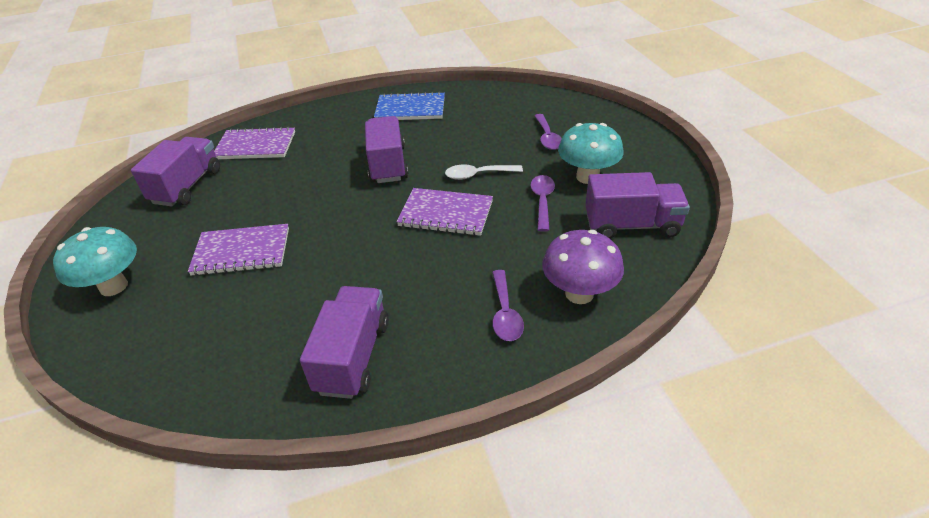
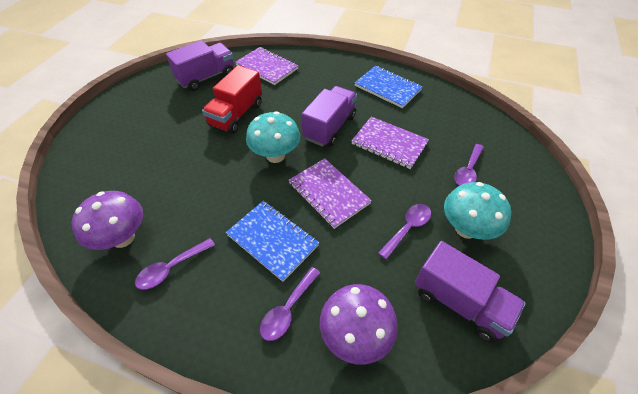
camera: 35 degrees right, 10 degrees up
turquoise mushroom [53,227,137,296] -> turquoise mushroom moved to [246,111,300,163]
purple notebook [188,224,289,276] -> purple notebook moved to [351,116,429,169]
purple truck [300,286,389,399] -> purple spoon [135,238,215,290]
white spoon [445,164,523,180] -> none
none -> purple mushroom [72,191,143,250]
none -> red truck [202,65,262,134]
none -> blue notebook [226,201,320,282]

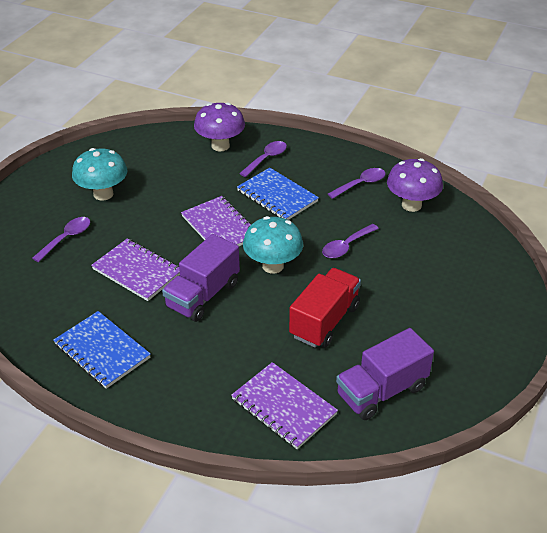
camera: 175 degrees left, 10 degrees down
purple spoon [378,204,431,260] -> purple spoon moved to [322,224,379,258]
purple truck [415,241,526,343] -> none

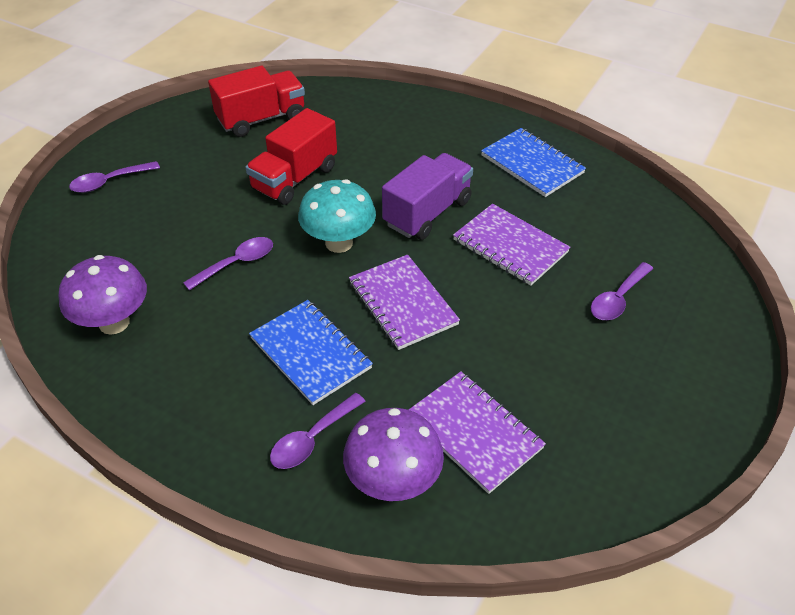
camera: 175 degrees left, 5 degrees up
turquoise mushroom [72,148,127,201] -> none
purple notebook [231,362,338,449] -> purple notebook moved to [409,371,546,494]
purple spoon [328,168,386,199] -> purple spoon moved to [69,161,160,193]
purple truck [336,328,434,420] -> red truck [208,66,305,137]

